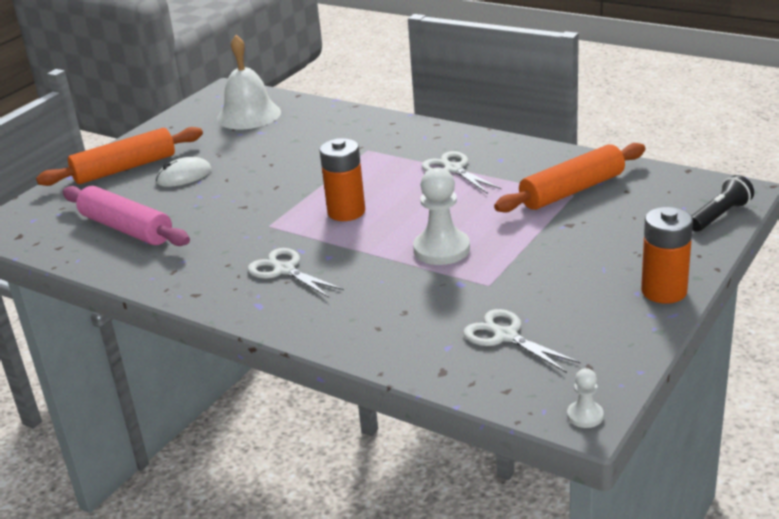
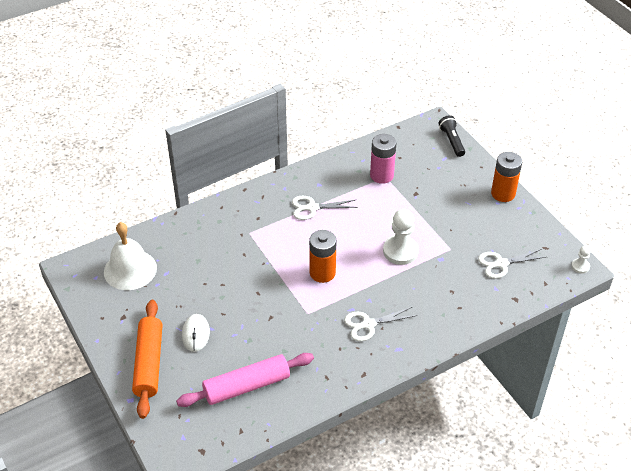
camera: 65 degrees left, 15 degrees up
orange rolling pin [494,143,645,213] -> pink battery [370,134,397,184]

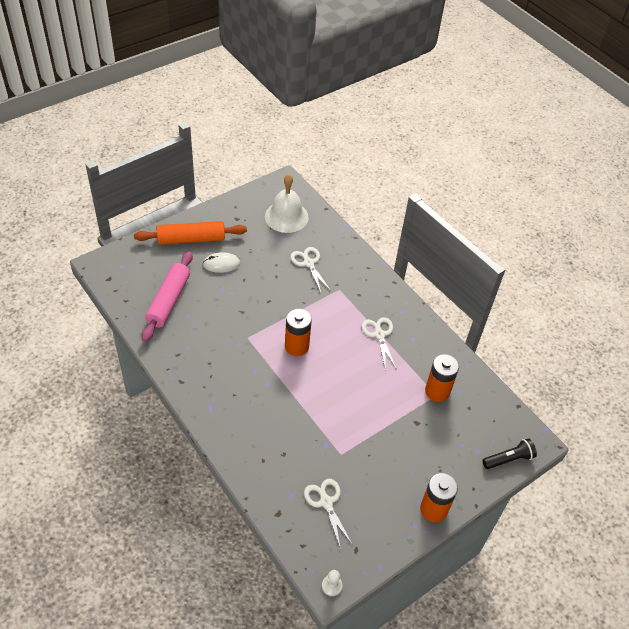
camera: 80 degrees right, 5 degrees up
pink rolling pin [176,353,314,407] -> pink rolling pin turned 45 degrees clockwise [142,251,193,342]
white scissors [344,307,417,341] -> white scissors moved to [290,247,331,292]
pink battery [370,134,397,184] -> orange battery [425,354,459,402]
white pawn [383,209,419,265] -> none

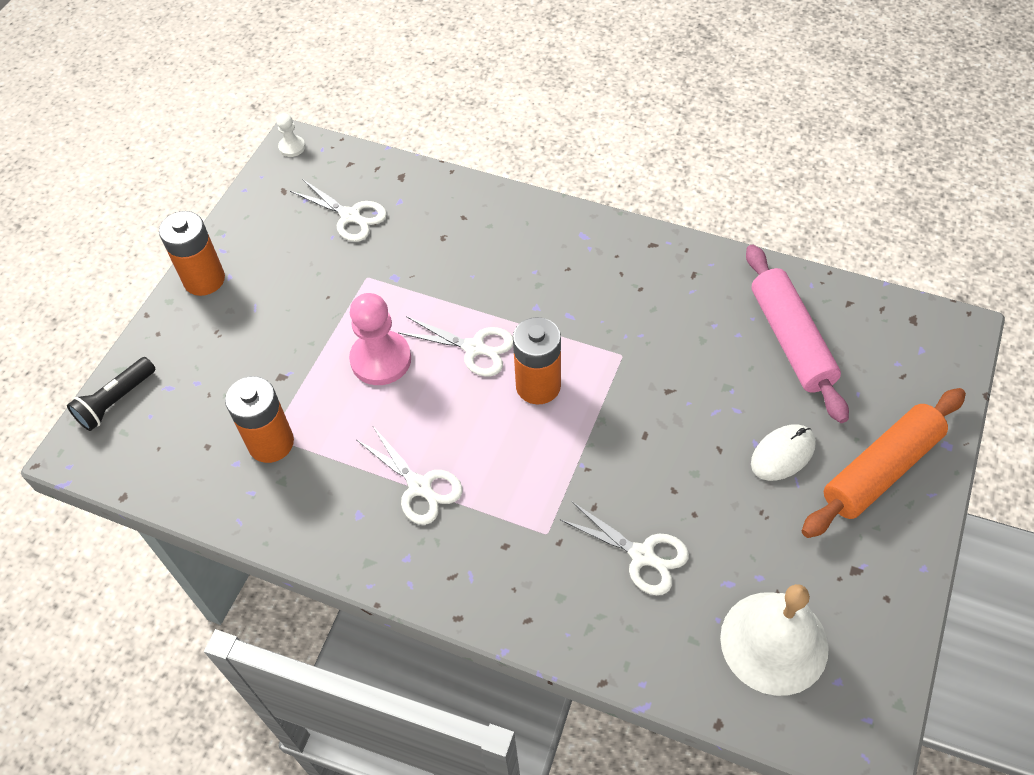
camera: 155 degrees right, 5 degrees up
none -> pink pawn [349,293,411,385]
none -> white scissors [398,316,513,377]

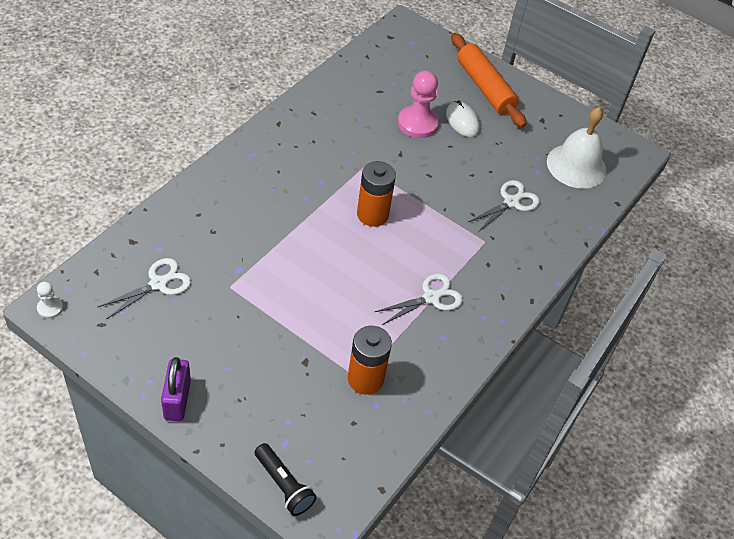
camera: 85 degrees left, 5 degrees down
orange battery [159,211,225,296] -> purple padlock [161,357,191,421]
pink pawn [349,293,411,385] -> pink pawn moved to [398,71,439,138]
white scissors [398,316,513,377] -> none
pink rolling pin [746,245,849,423] -> none

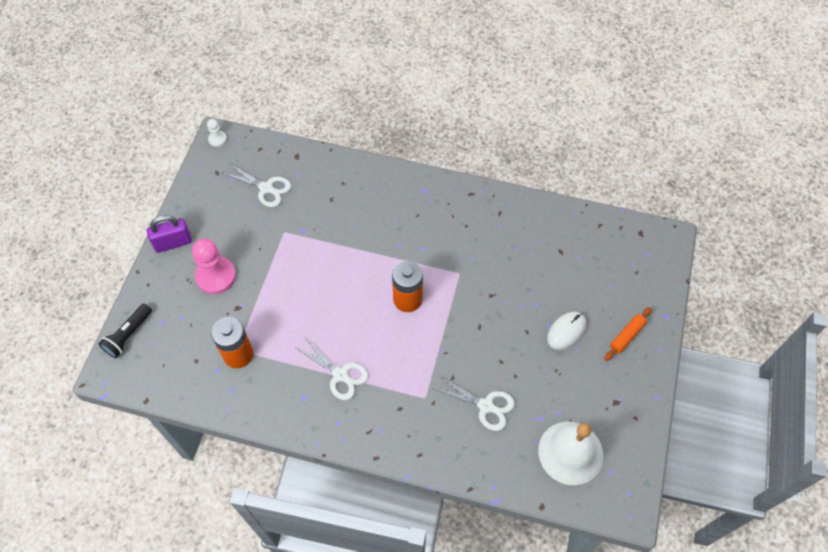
camera: 75 degrees right, 10 degrees up
pink pawn [398,71,439,138] -> pink pawn moved to [192,238,236,294]
orange rolling pin [451,33,526,128] -> orange rolling pin [605,307,652,361], size x0.51

